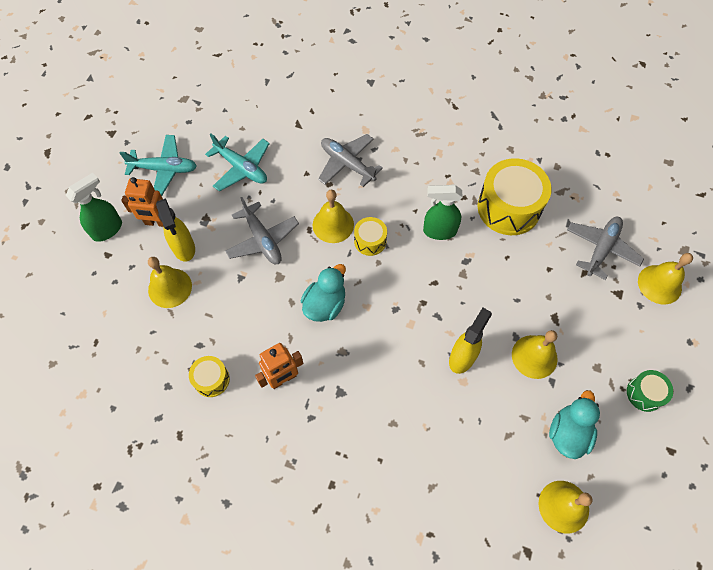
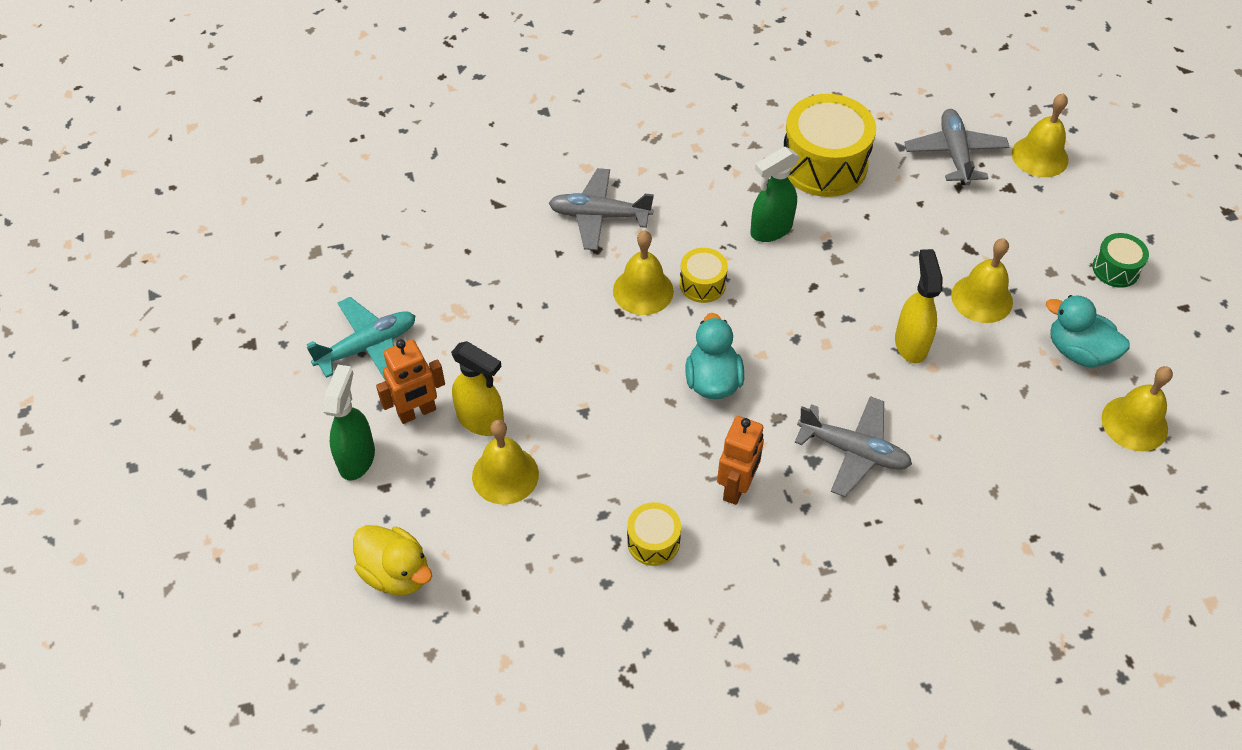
camera: 35 degrees left, 10 degrees down
turquoise plane [205,133,270,192] -> none
grey plane [225,197,299,264] -> grey plane moved to [795,396,912,497]
turquoise duck [549,390,600,459] -> turquoise duck turned 45 degrees counterclockwise [1046,295,1130,368]
none -> yellow duck [353,525,432,595]

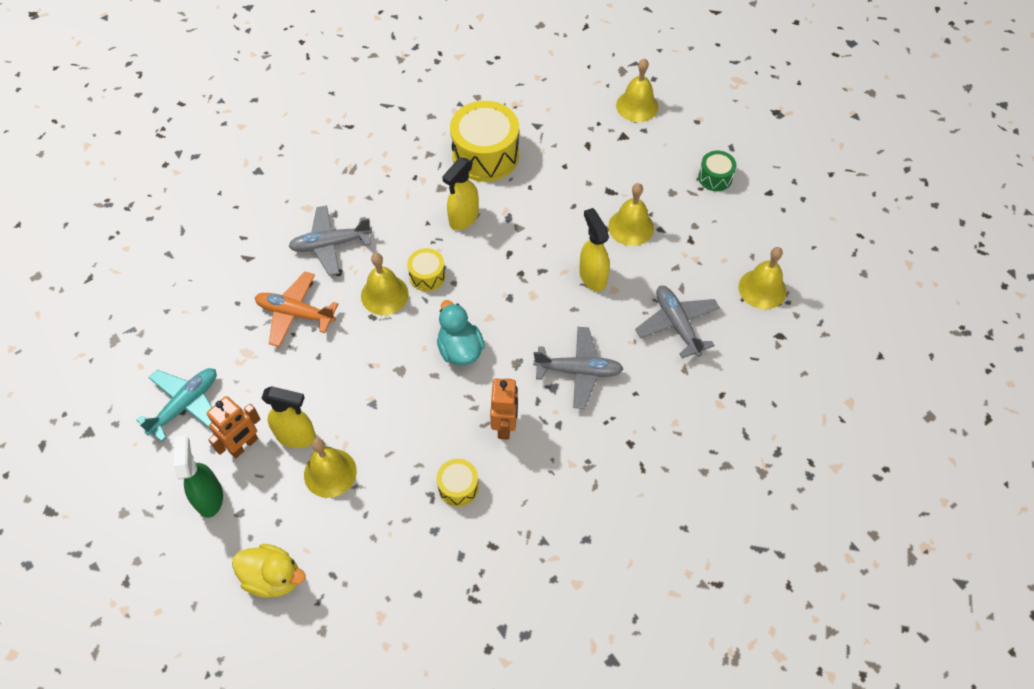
camera: 20 degrees left, 5 degrees up
green spray bottle [750,147,799,242] -> yellow spray bottle [442,158,479,230]
grey plane [904,109,1009,185] -> grey plane moved to [635,286,720,359]
turquoise duck [1046,295,1130,368] -> none
none -> orange plane [255,272,338,347]

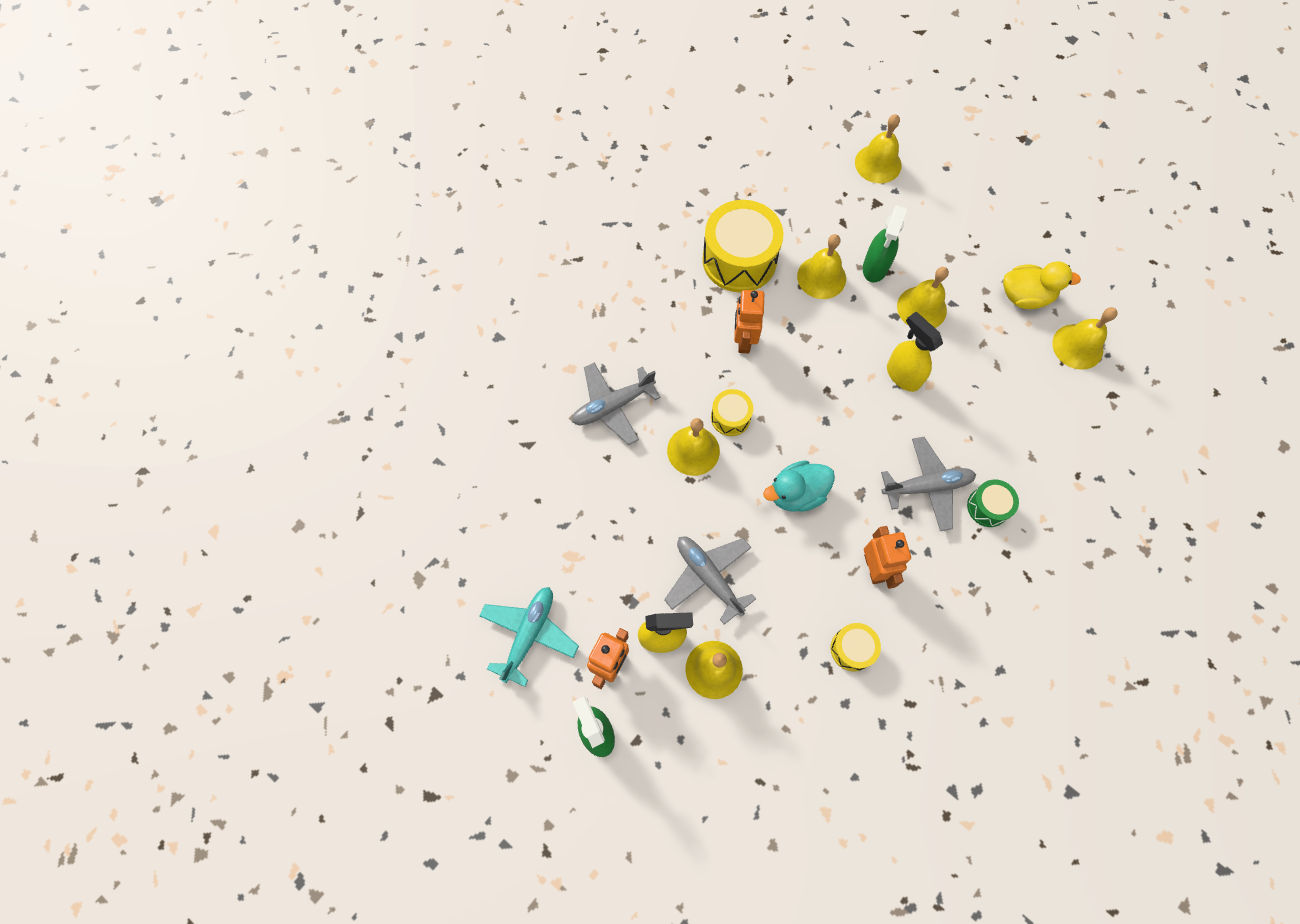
camera: 15 degrees left, 10 degrees up
yellow duck [232,544,306,598] -> yellow duck moved to [1003,261,1081,309]
orange plane [255,272,338,347] -> none
turquoise duck [437,300,485,365] -> turquoise duck turned 75 degrees counterclockwise [763,460,835,512]
yellow spray bottle [442,158,479,230] -> orange robot [734,290,764,354]
grey plane [635,286,720,359] -> grey plane moved to [664,537,756,625]
green drum [698,151,736,191] -> green drum moved to [967,480,1019,527]
none -> yellow bell [797,234,846,299]
none -> green spray bottle [863,205,907,283]

